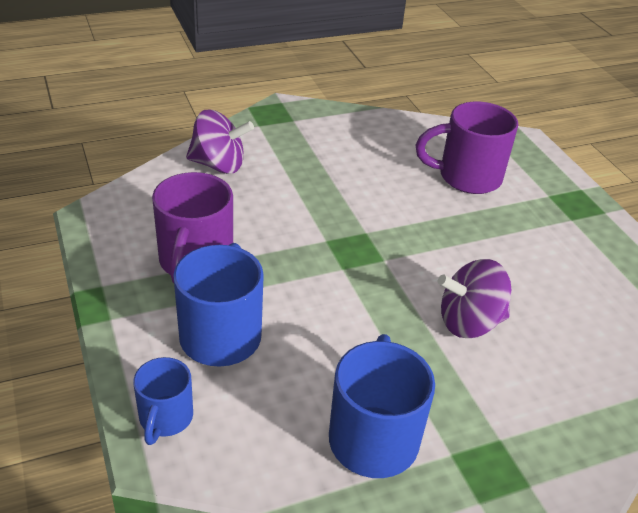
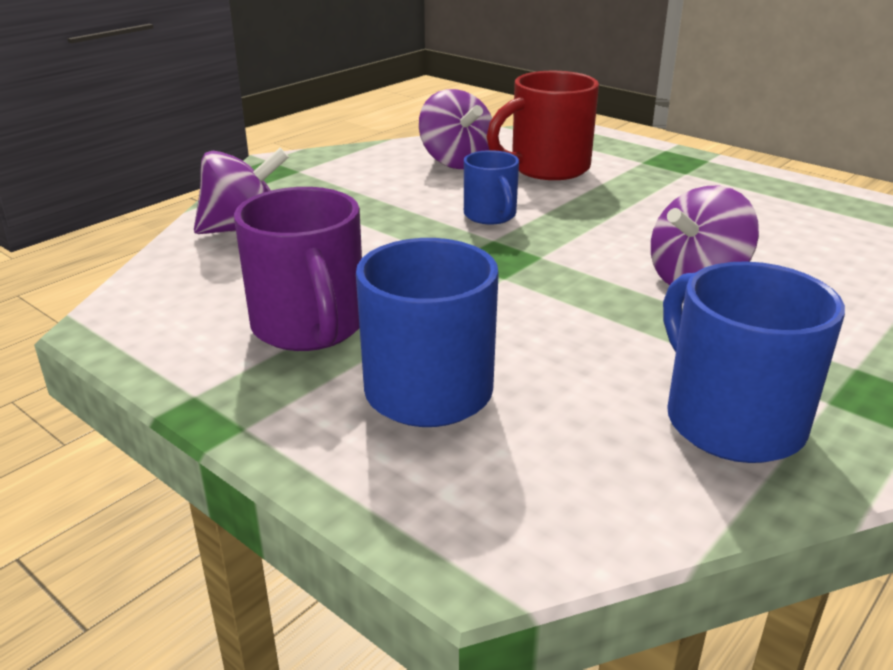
camera: 25 degrees left, 10 degrees down
blue mug [133,357,193,445] -> blue mug moved to [464,150,519,224]
purple mug [416,102,518,194] -> red mug [486,71,599,180]
none -> purple spinning top [419,89,492,169]

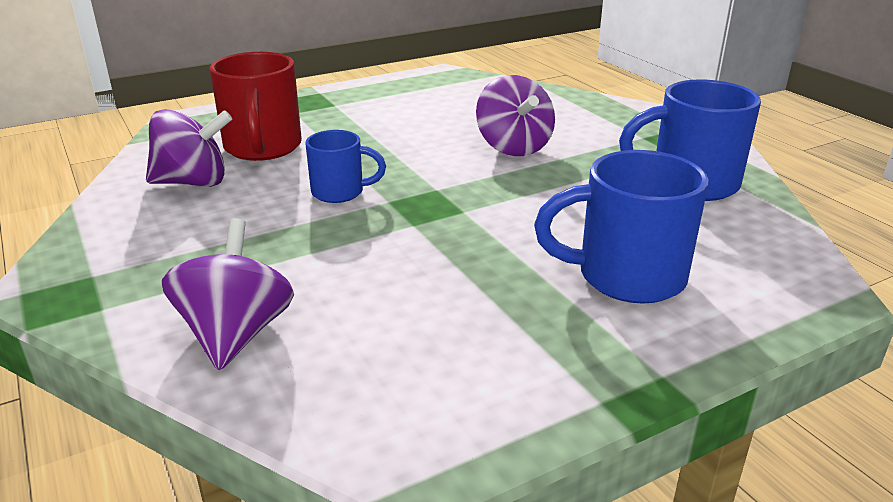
camera: 70 degrees left, 0 degrees up
purple mug [234,187,362,351] -> none

